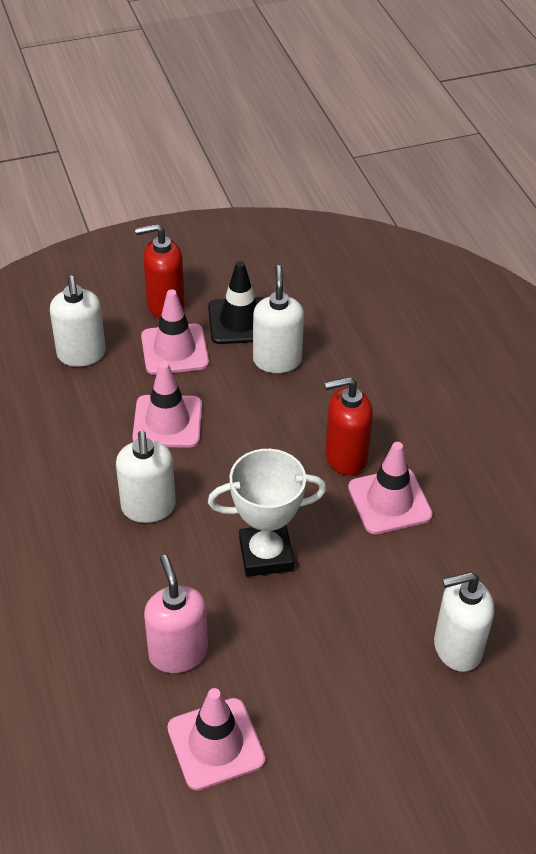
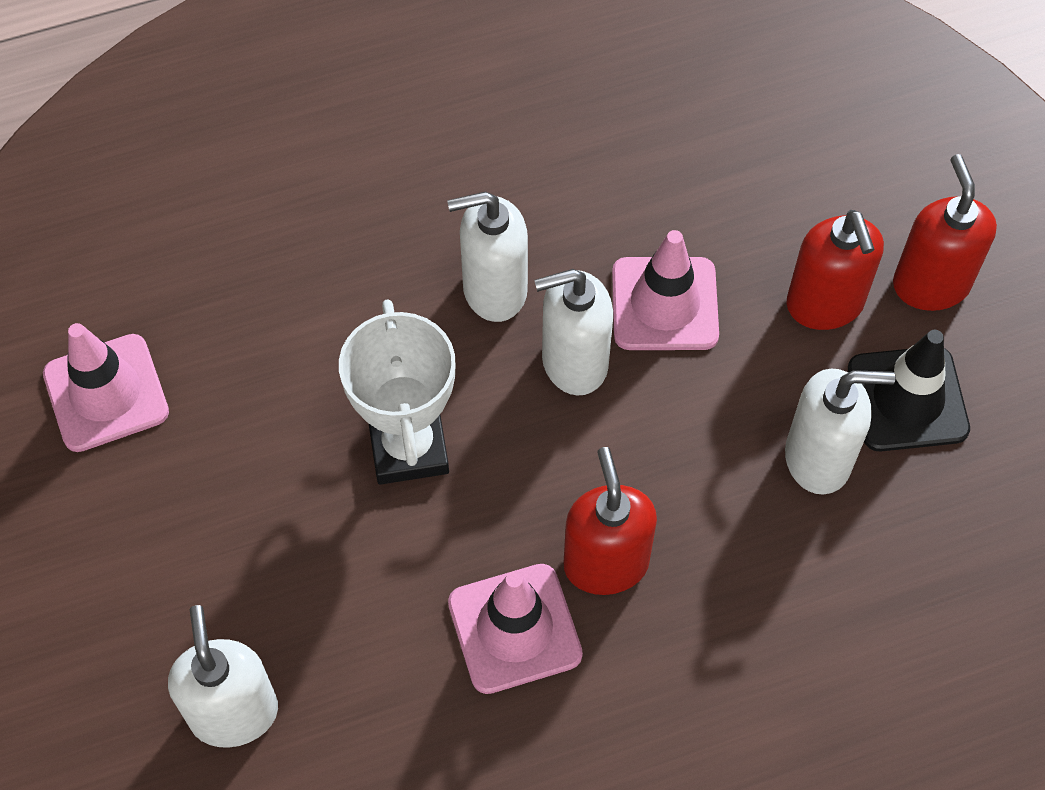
camera: 90 degrees right, 15 degrees up
white soap dispenser [50,276,106,367] -> white soap dispenser moved to [534,269,613,395]
pink traffic cone [141,289,209,375] -> red soap dispenser [786,210,884,330]
pink soap dispenser [144,555,208,673] -> none

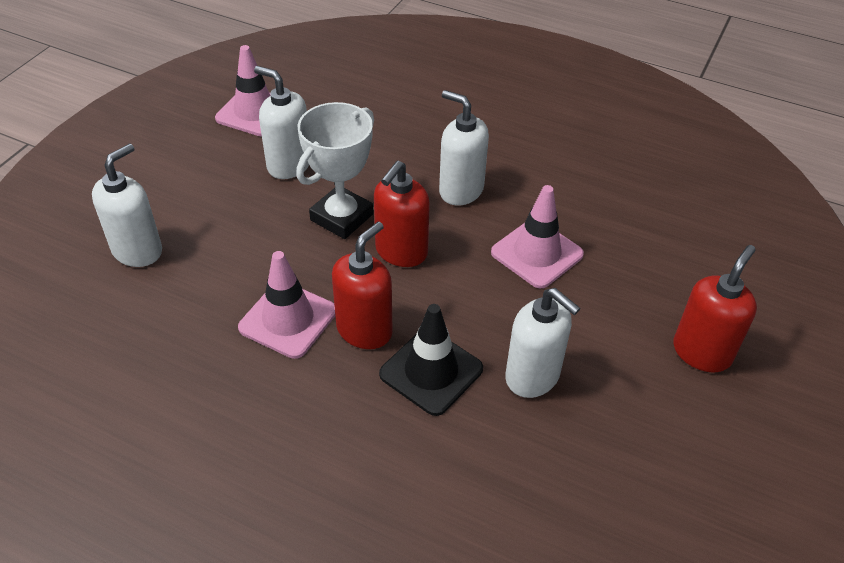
camera: 45 degrees right, 15 degrees down
white soap dispenser [534,269,613,395] -> white soap dispenser moved to [254,66,309,179]
red soap dispenser [786,210,884,330] -> red soap dispenser moved to [374,161,430,267]
black traffic cone [848,330,970,451] -> black traffic cone moved to [379,304,483,416]

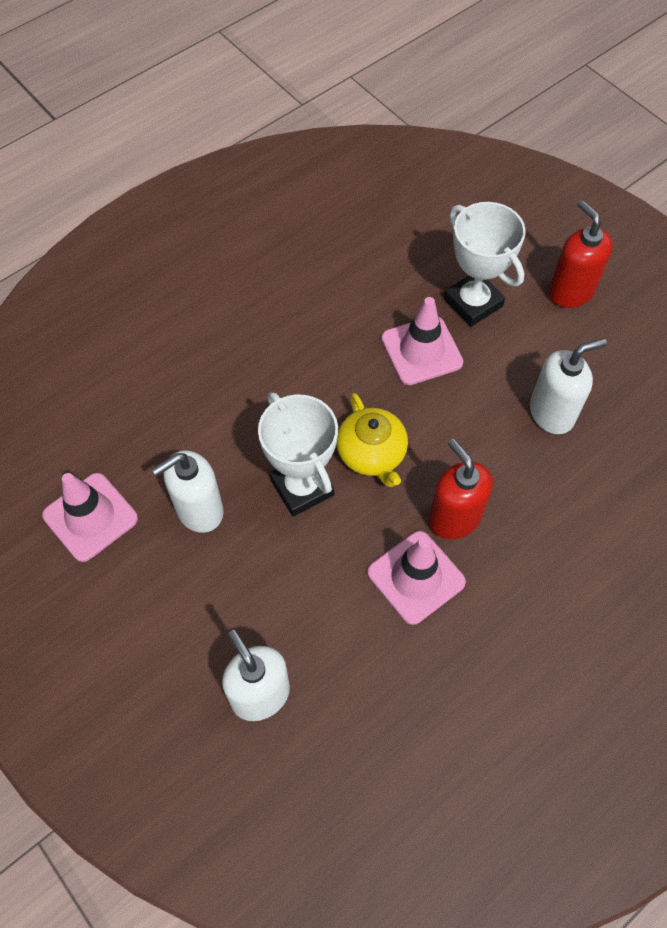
camera: 65 degrees left, 15 degrees up
red soap dispenser [374,161,430,267] -> yellow teapot [337,393,408,487]
black traffic cone [379,304,483,416] -> none
white soap dispenser [439,90,489,205] -> none
none -> white trophy [444,202,526,327]

